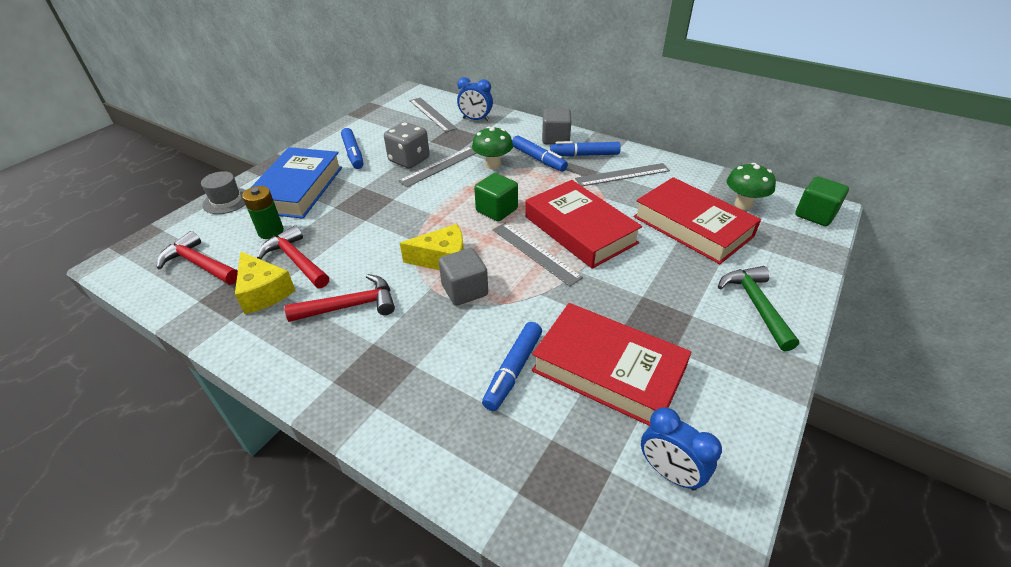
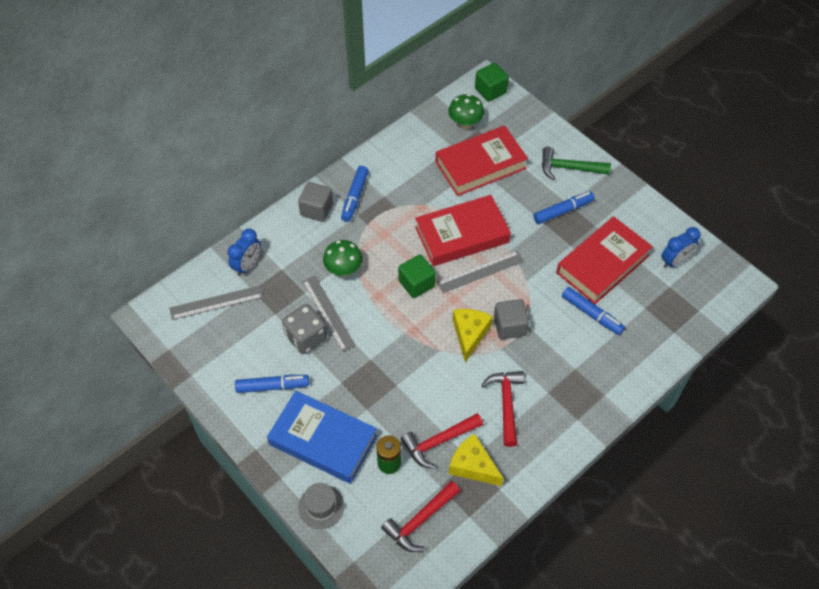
camera: 75 degrees left, 15 degrees up
yellow cheese [235,251,296,314] -> yellow cheese turned 120 degrees counterclockwise [449,434,503,486]
blue marker [512,135,568,172] -> blue marker moved to [533,191,595,224]
grey ruler [575,163,670,186] -> none

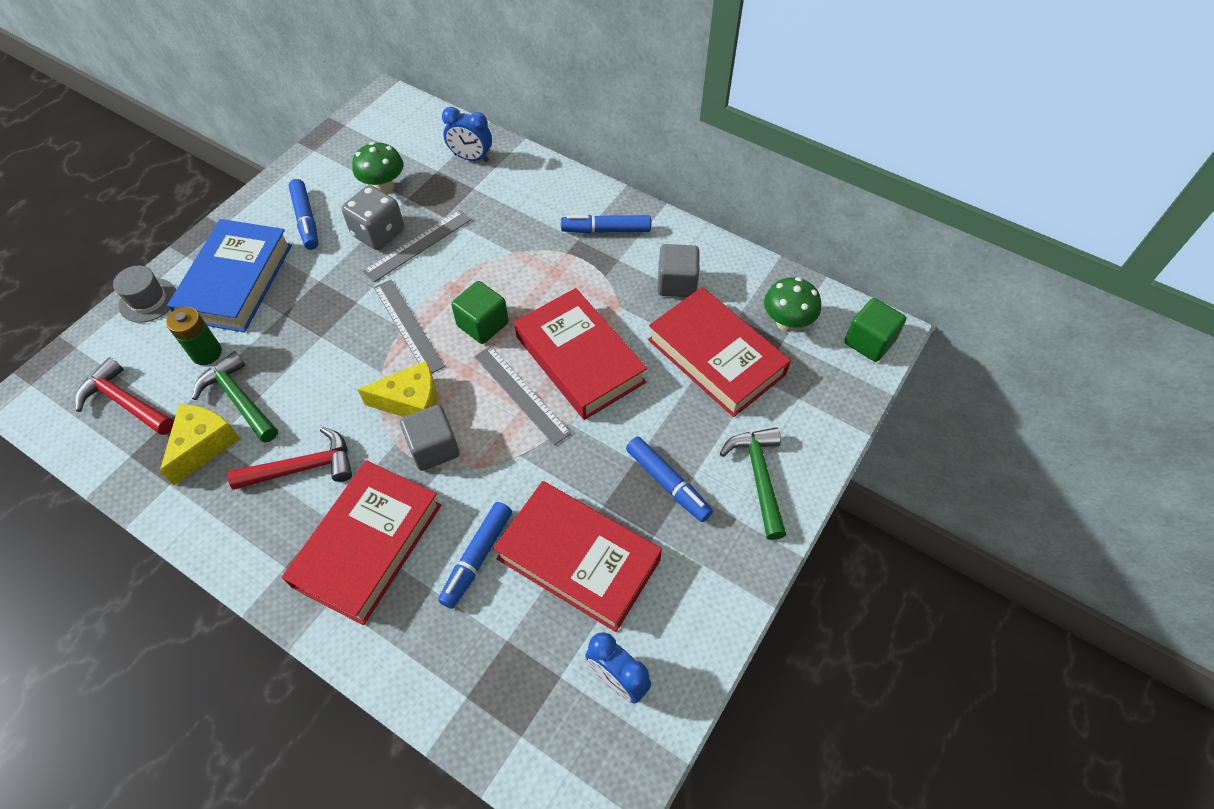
camera: 75 degrees right, 0 degrees up
grey ruler [170,286,263,320] -> grey ruler moved to [373,280,445,373]
grey cube [298,182,333,222] -> grey cube moved to [657,244,700,297]
green mushroom [323,240,363,277] -> green mushroom moved to [352,142,403,194]
red hammer [401,413,483,469] -> green hammer [192,351,278,443]
none -> red book [282,460,441,625]

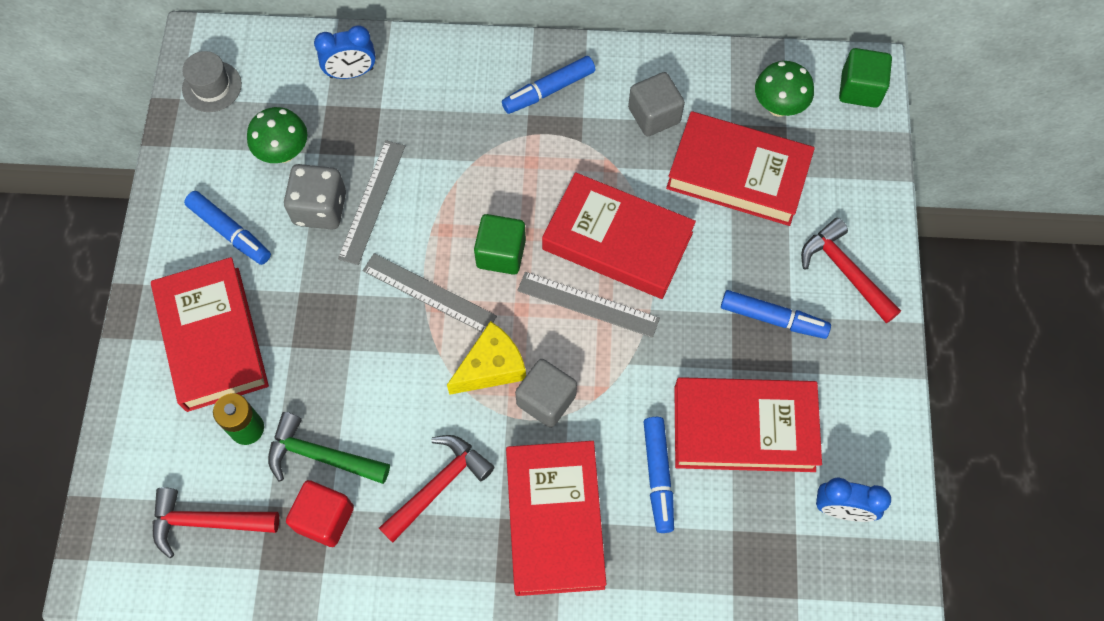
camera: 30 degrees left, 10 degrees up
grey hat [113,265,176,323] -> grey hat moved to [182,51,242,112]
yellow cheese [160,404,240,485] -> red cube [286,480,354,547]
blue book [167,219,292,332] -> red book [151,257,269,412]
green hammer [720,427,787,540] -> red hammer [801,218,901,323]

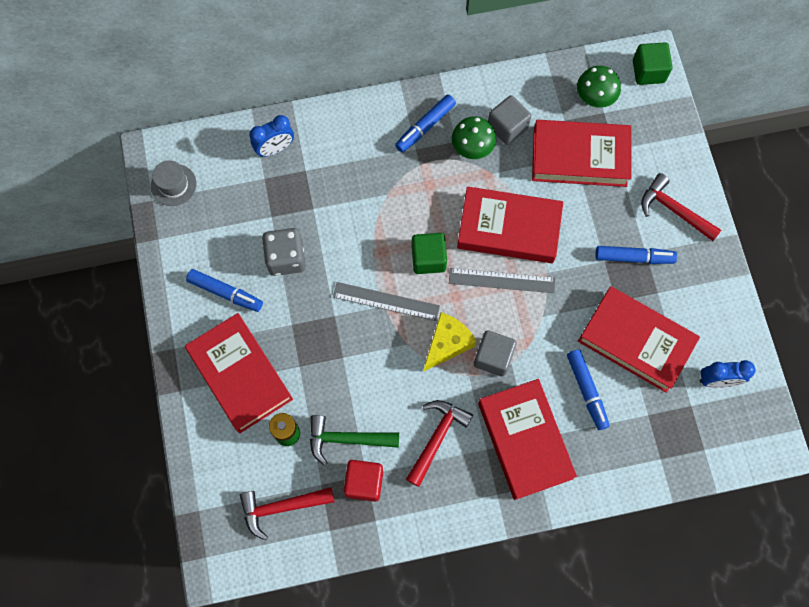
camera: 15 degrees left, 5 degrees up
green mushroom [247,107,307,163] -> green mushroom moved to [452,117,496,159]
grey ruler [338,140,405,265] -> none
red book [674,377,822,472] -> red book turned 45 degrees clockwise [578,286,700,393]

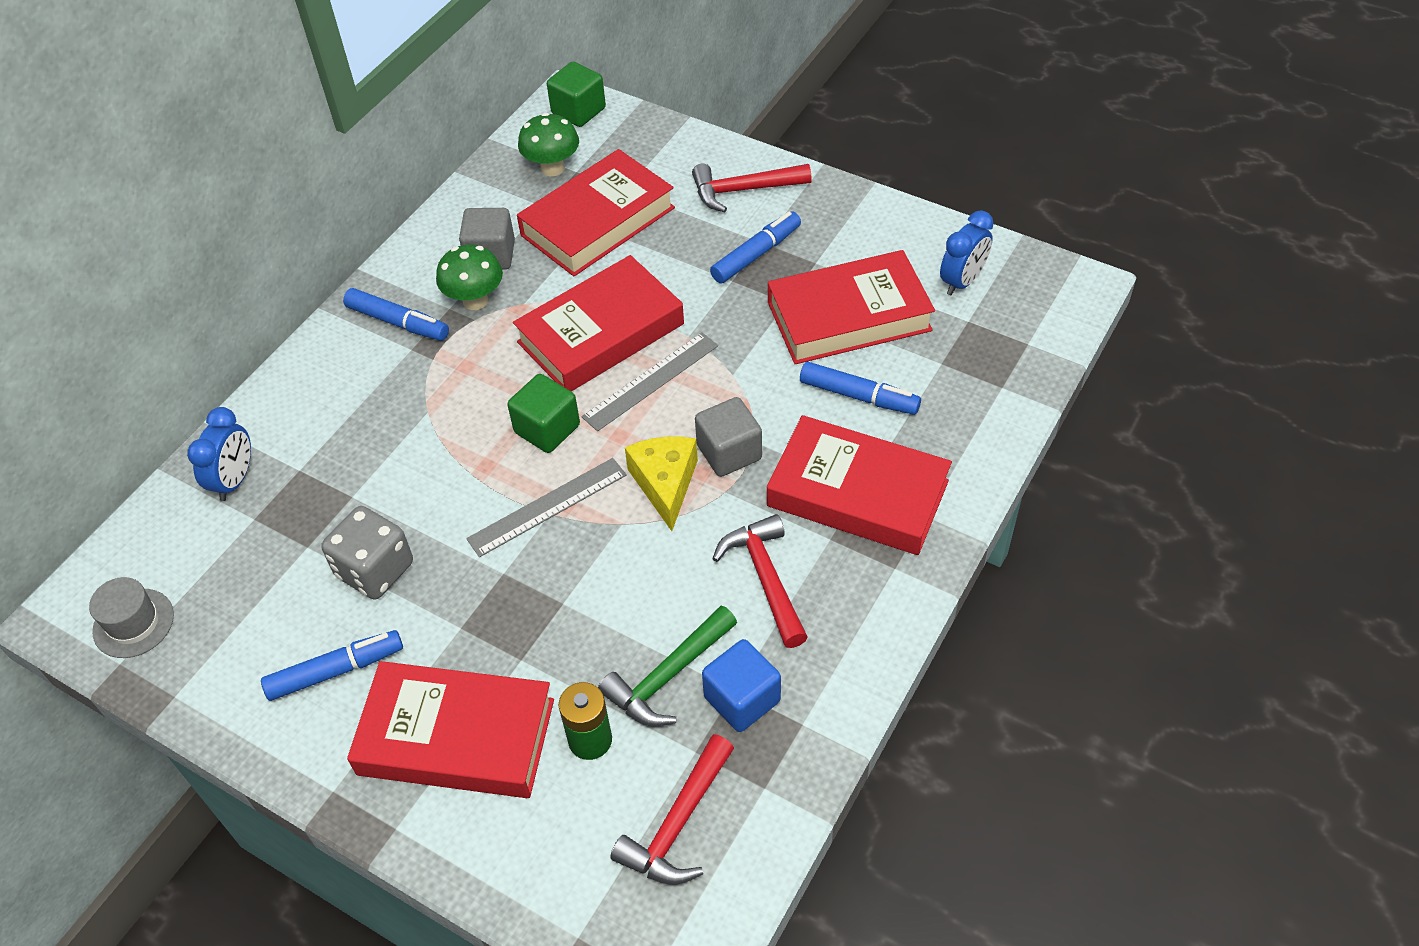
camera: 45 degrees left, 20 degrees down
red cube [344,460,383,502] -> blue cube [702,639,781,732]
blue marker [395,94,456,152] -> blue marker turned 60 degrees counterclockwise [343,288,449,341]

